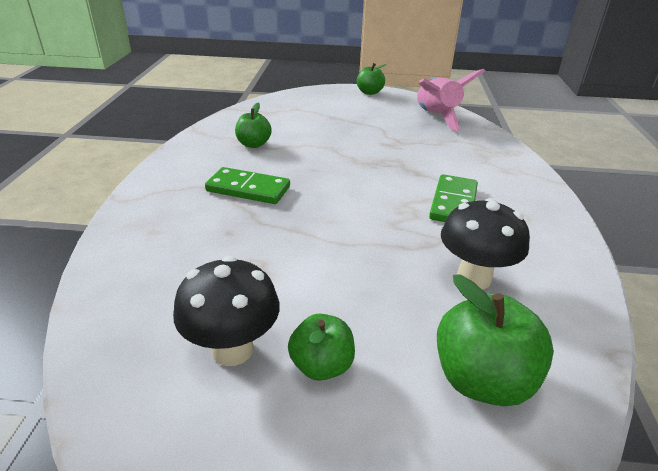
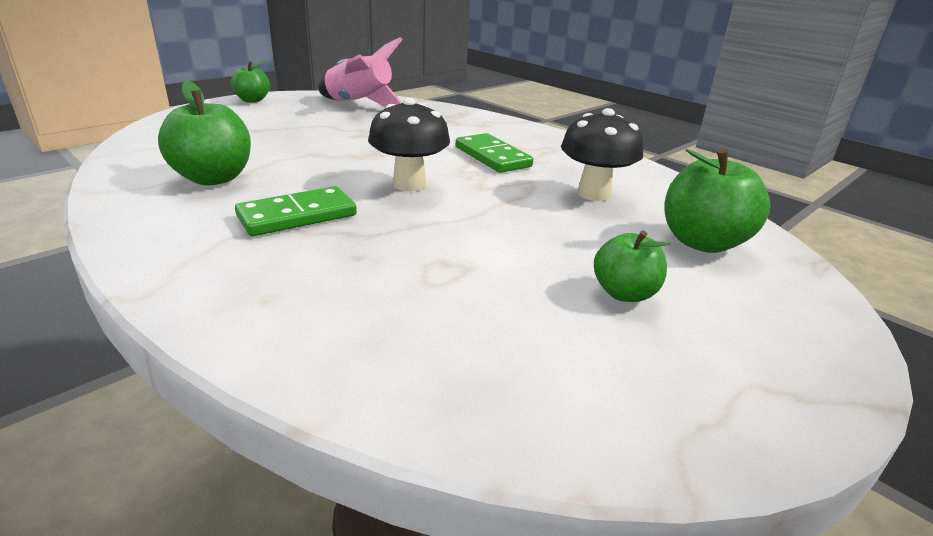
camera: 50 degrees left, 5 degrees down
black mushroom [173,256,280,366] -> black mushroom moved to [368,98,450,191]
green apple [235,103,272,148] -> green apple [158,81,251,185], size x1.60

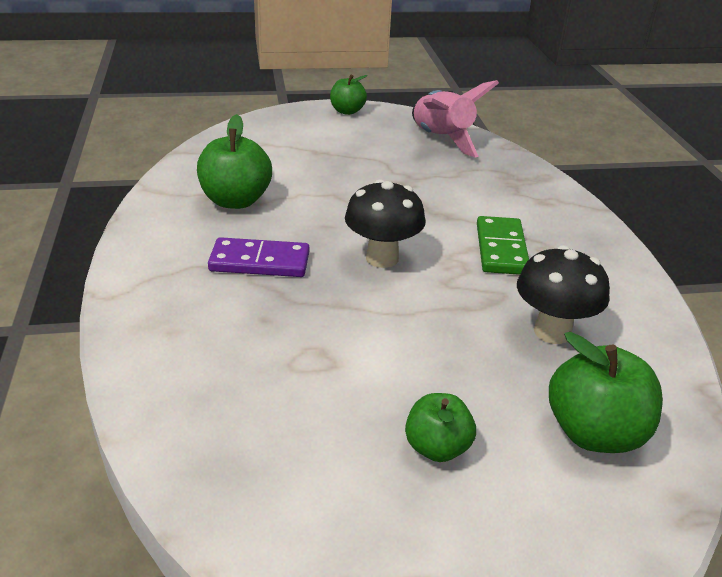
camera: 35 degrees right, 5 degrees up
green domino [235,186,357,236] -> purple domino [208,237,310,277]

